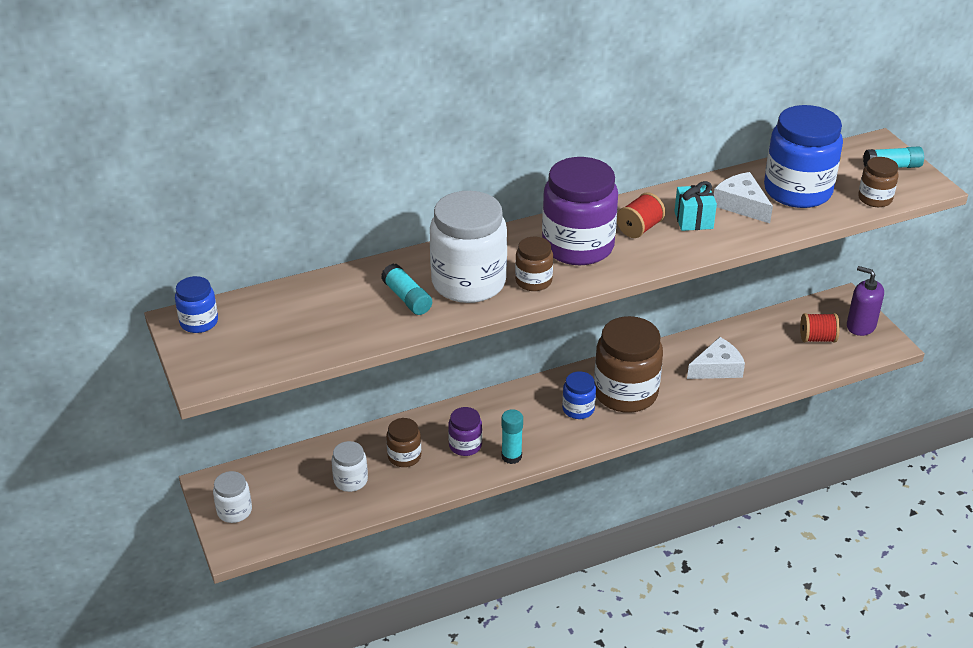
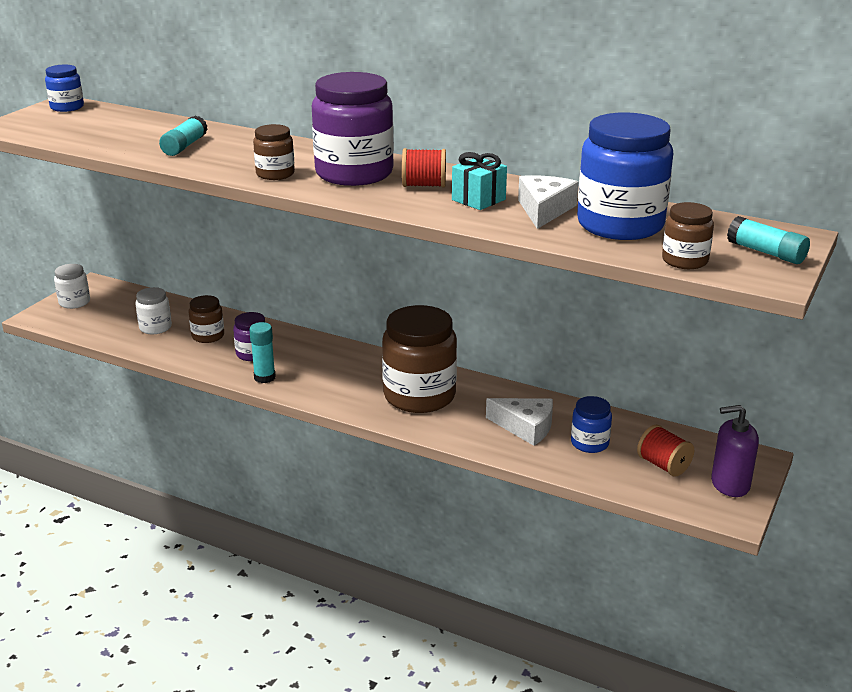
camera: 50 degrees right, 10 degrees down
white jar [430,191,507,303] -> none
blue jar [562,371,596,419] -> blue jar moved to [571,396,612,453]
purple soap dispenser [847,266,884,336] -> purple soap dispenser turned 90 degrees counterclockwise [711,405,759,497]

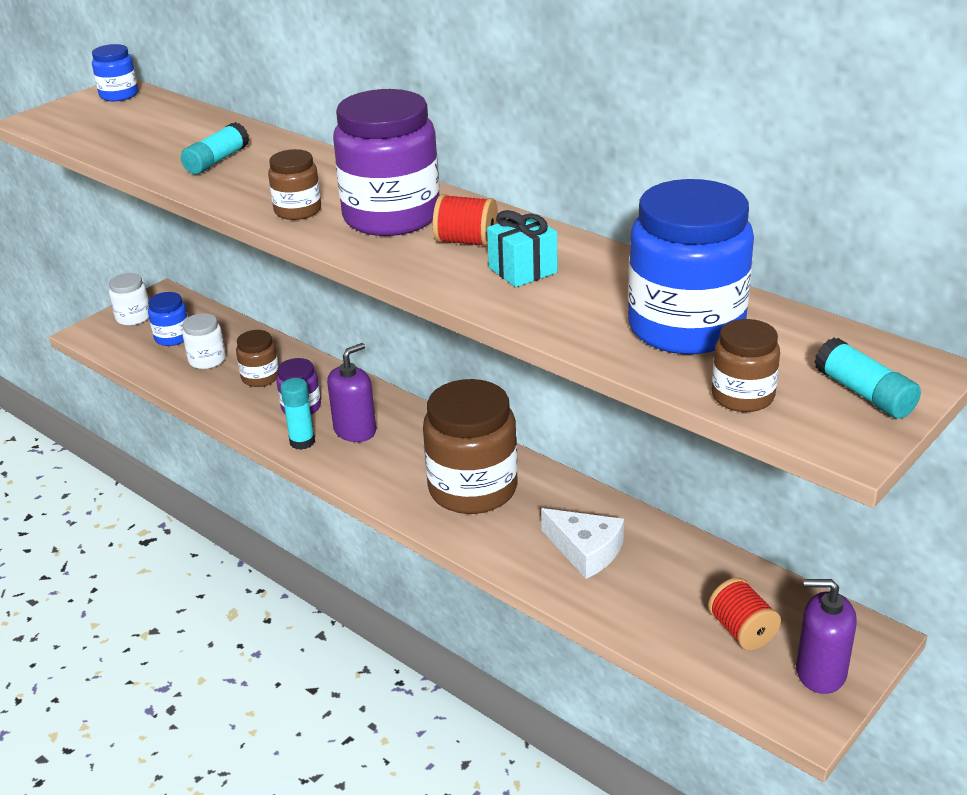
camera: 15 degrees right, 5 degrees up
white cheese [518,175,578,229] -> none
blue jar [571,396,612,453] -> blue jar moved to [148,292,188,346]
none -> purple soap dispenser [327,343,376,442]

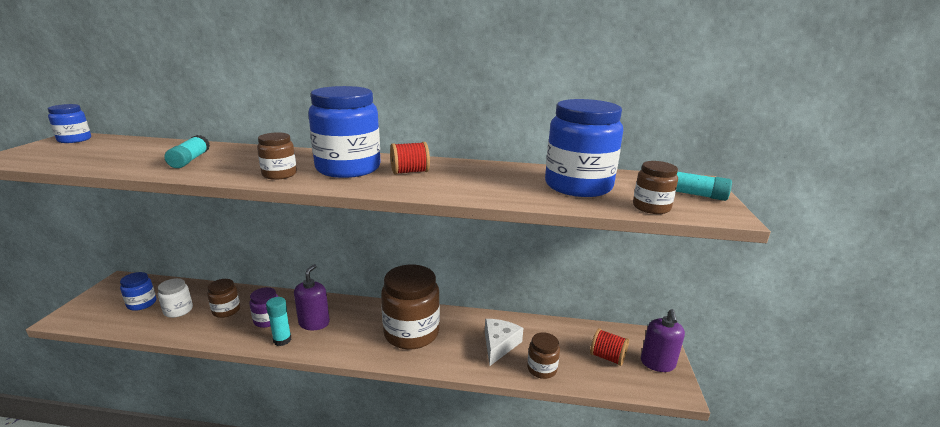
camera: 35 degrees left, 10 degrees down
white jar [109,273,149,326] -> none
purple jar [333,89,440,236] -> blue jar [308,86,381,178]
turquoise gift [487,210,557,287] -> none
white cheese [541,508,624,579] -> white cheese turned 75 degrees counterclockwise [485,319,523,366]
purple soap dispenser [796,579,857,694] -> purple soap dispenser turned 60 degrees counterclockwise [641,309,685,372]
none -> brown jar [527,332,560,379]

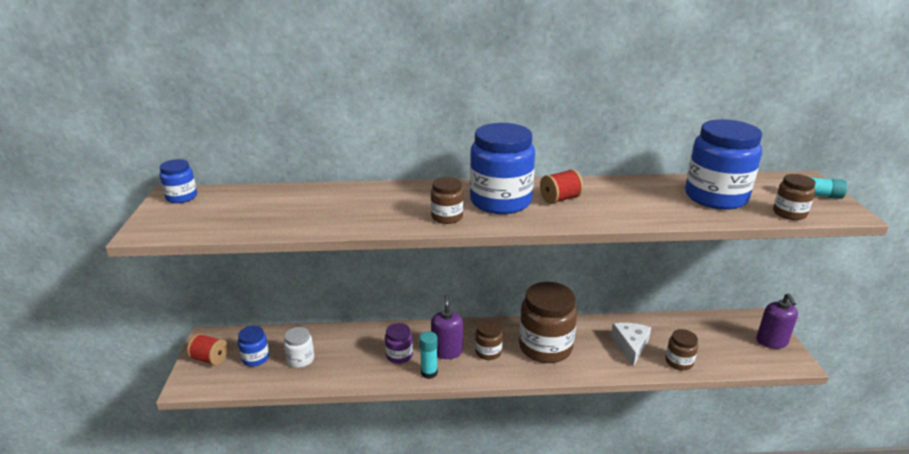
camera: 10 degrees left, 5 degrees up
turquoise glue stick [164,135,210,168] -> none
brown jar [207,279,240,318] -> brown jar moved to [475,320,503,360]
red spool [590,328,629,366] -> red spool moved to [187,333,228,366]

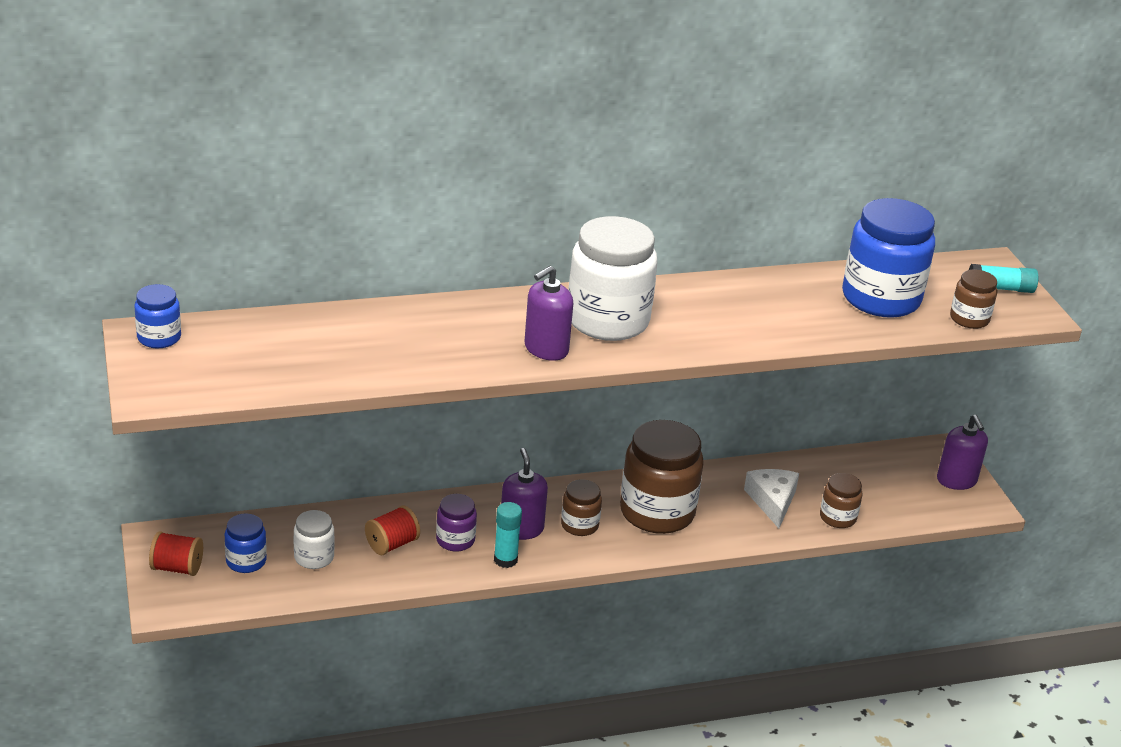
camera: 15 degrees left, 5 degrees up
brown jar [431,177,463,224] -> purple soap dispenser [524,266,573,361]
blue jar [470,123,535,214] -> white jar [568,216,658,341]
red spool [540,169,583,204] -> red spool moved to [365,505,420,555]

